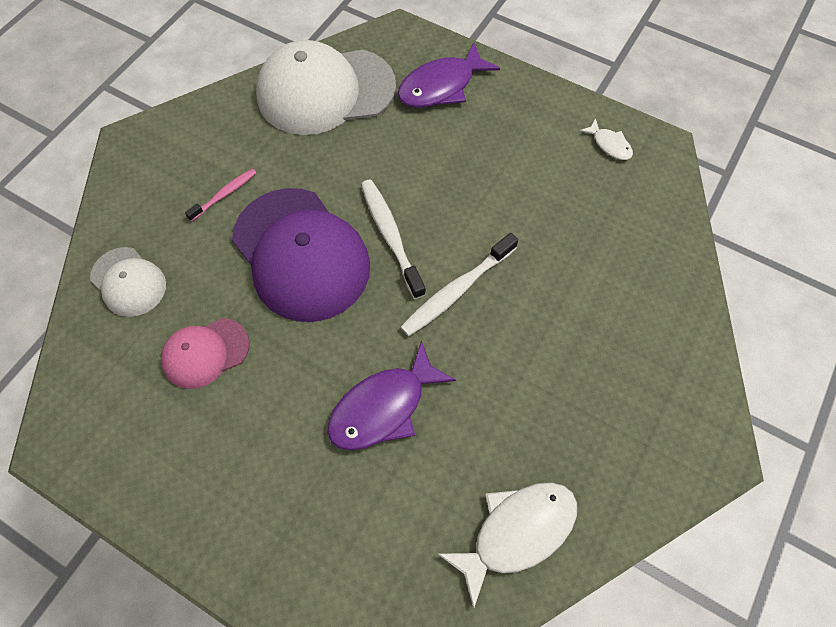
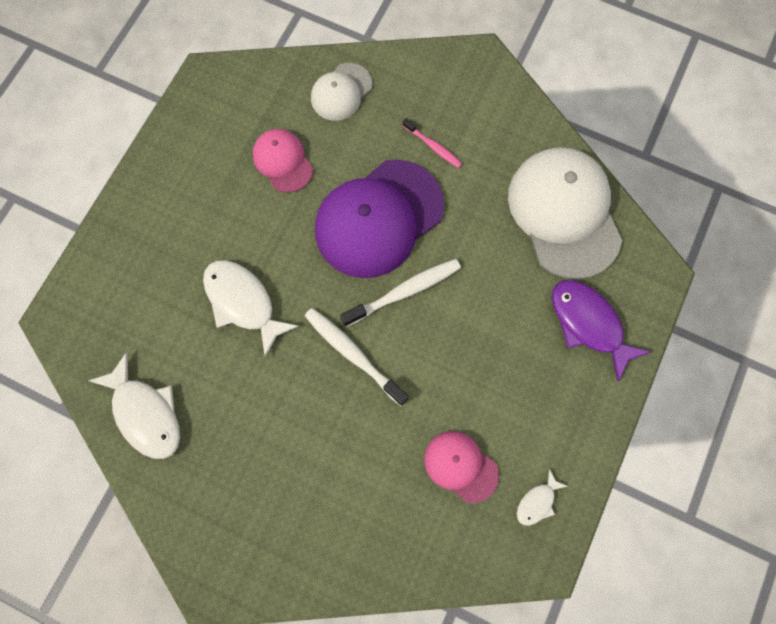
camera: 85 degrees right, 10 degrees up
purple fish [327,340,456,450] -> white fish [203,260,299,357]
none -> pink cap [425,431,499,503]

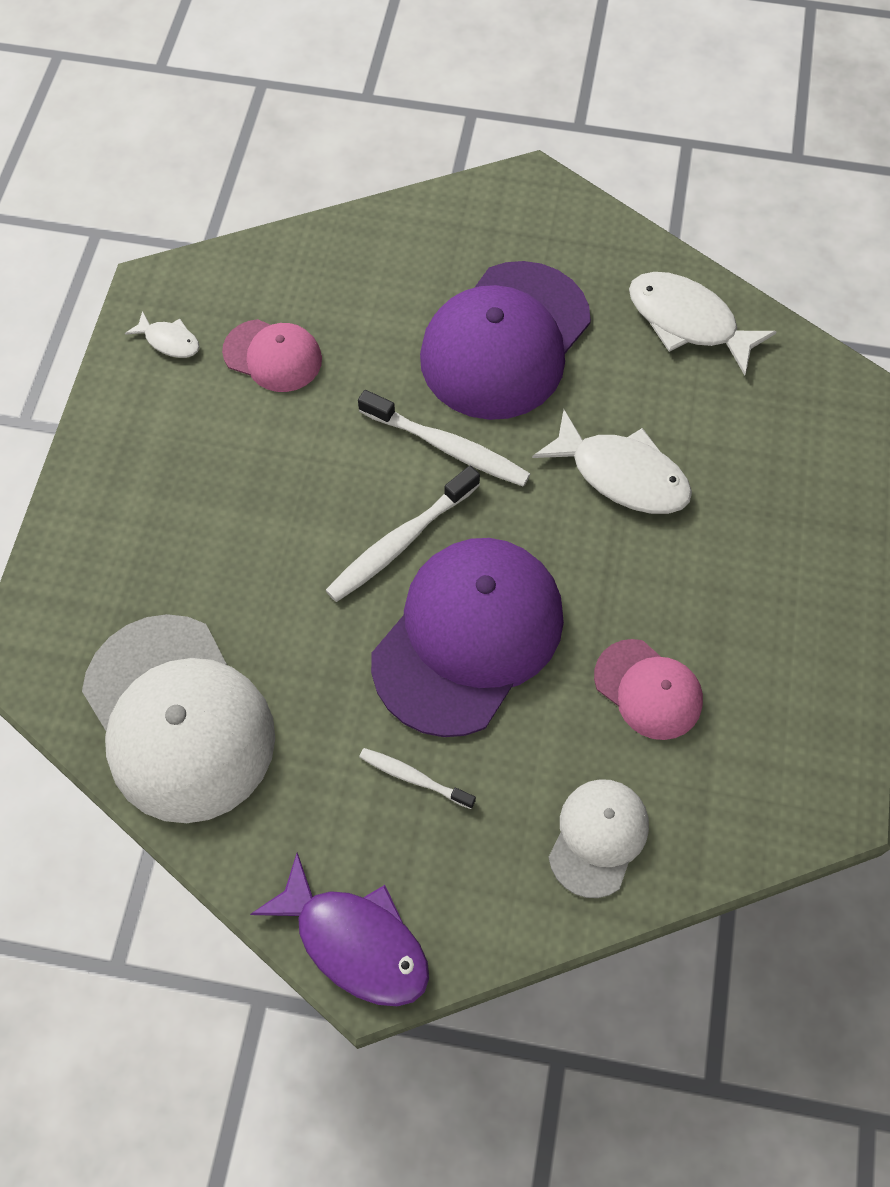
camera: 165 degrees right, 10 degrees down
pink toothbrush [403,118,462,168] -> white toothbrush [359,748,476,809]
white fish [517,469,568,526] -> white fish turned 90 degrees clockwise [125,311,200,358]
purple fish [552,280,651,382] -> purple fish moved to [250,852,429,1006]
none -> purple cap [420,261,591,420]

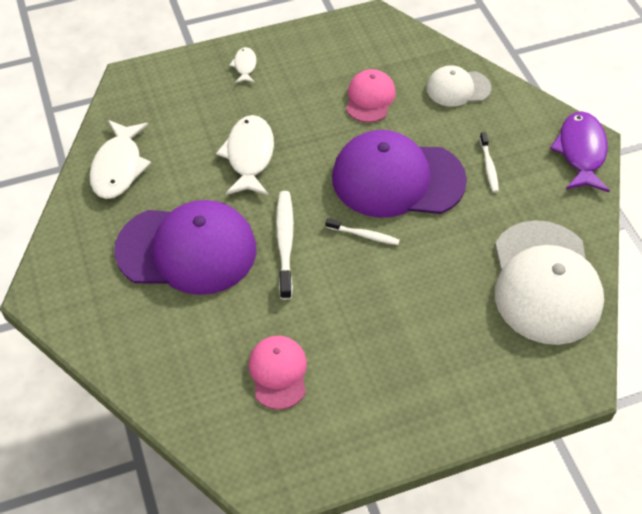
camera: 120 degrees left, 10 degrees down
white cap [82,614,275,823] -> white cap turned 150 degrees clockwise [495,220,604,345]
white fish [125,311,200,358] -> white fish moved to [229,47,257,83]
white toothbrush [325,466,480,602] -> white toothbrush [326,218,400,245], size x0.59

